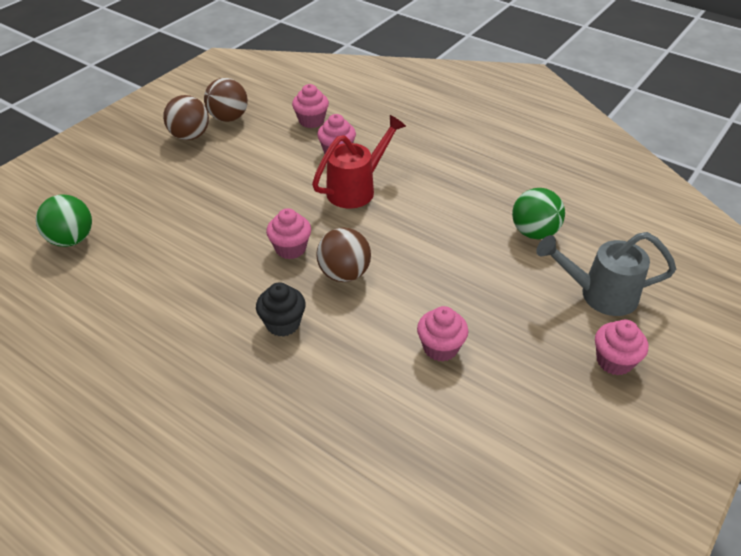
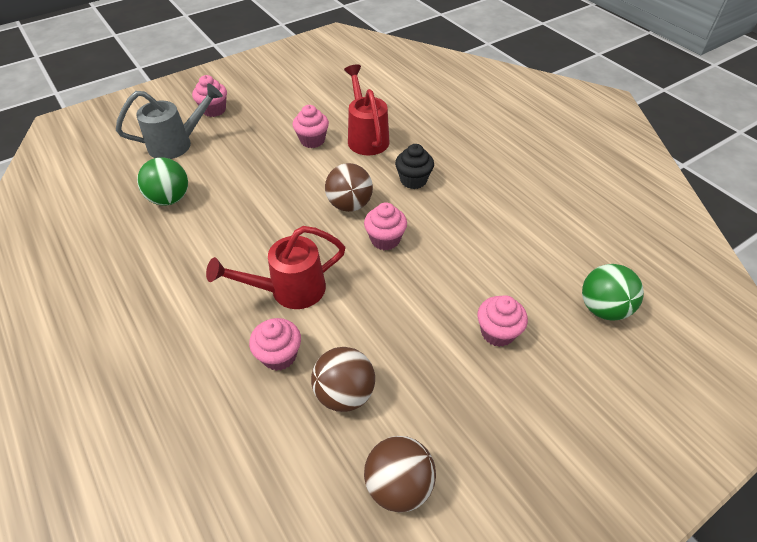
camera: 160 degrees left, 5 degrees up
brown ball [163,95,209,140] -> brown ball moved to [311,347,375,412]
pink cupcake [292,84,329,128] -> pink cupcake moved to [477,295,528,347]
grey watering can [536,232,676,316] -> grey watering can turned 45 degrees counterclockwise [116,83,223,159]
none -> red watering can [344,64,389,155]

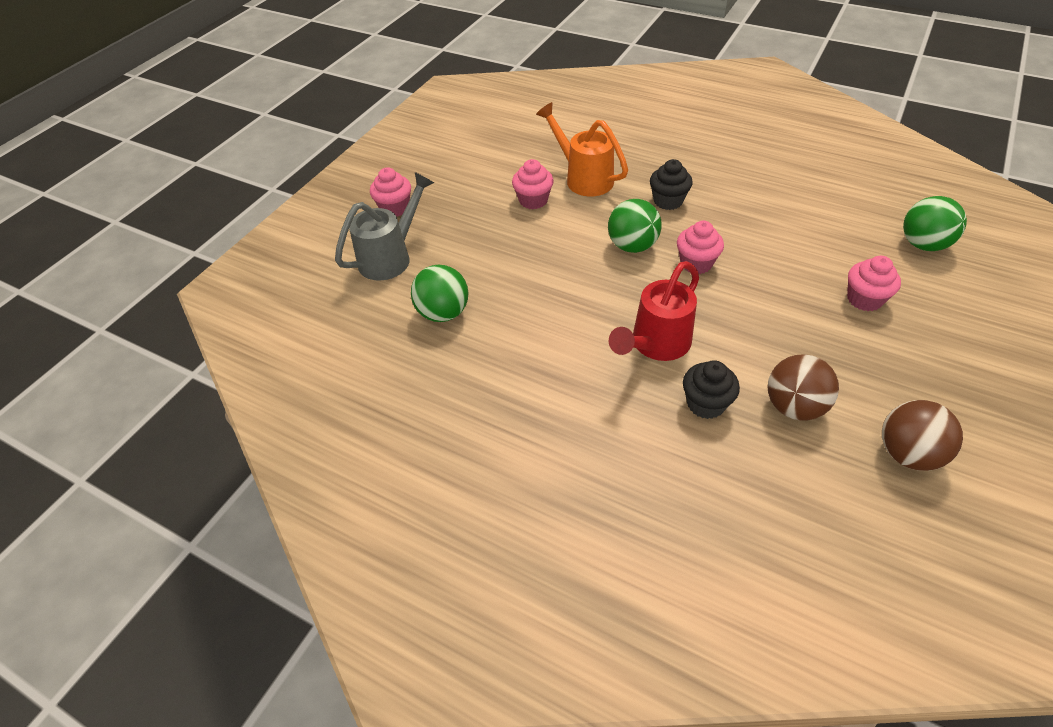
camera: 25 degrees left, 0 degrees up
pink cupcake [249,318,301,371] -> black cupcake [683,360,740,419]
brown ball [325,163,373,212] -> green ball [608,199,662,253]
red watering can [344,64,389,155] -> orange watering can [536,102,628,196]

